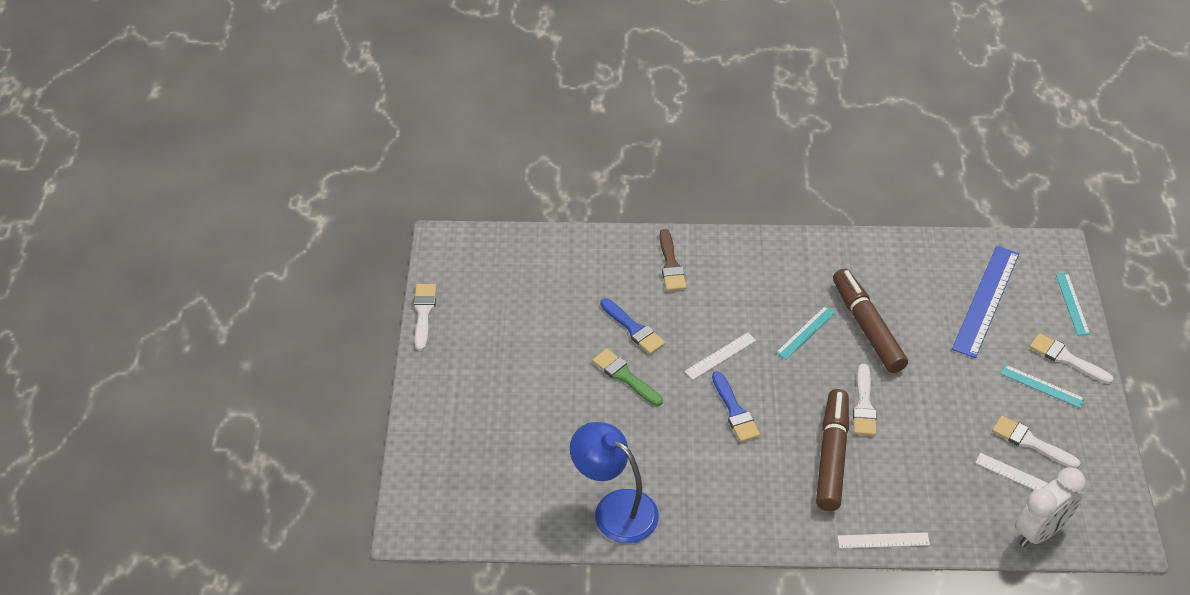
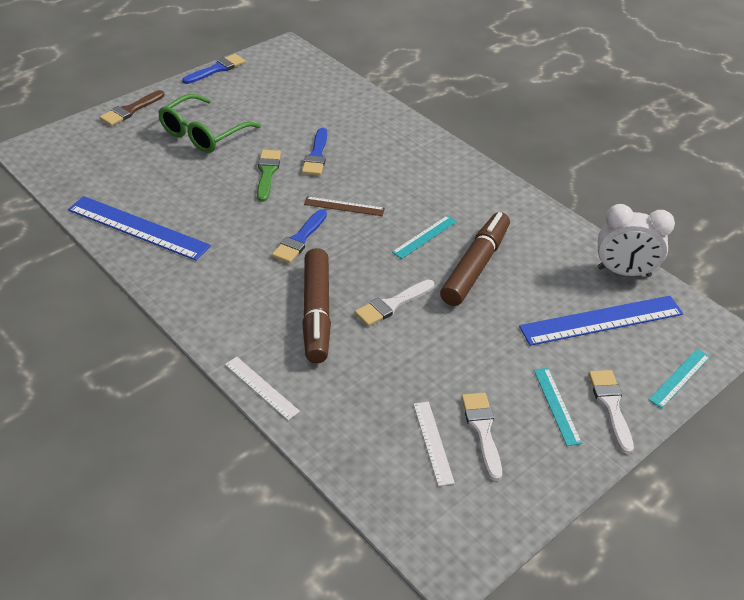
camera: 45 degrees right, 5 degrees down
white brush [413,284,437,351] -> blue brush [183,54,245,84]
blue lamp [570,422,659,543] -> blue ruler [68,196,211,261]
brown brush [660,229,686,291] -> brown brush moved to [99,90,165,126]
white ruler [684,332,756,380] -> brown ruler [304,197,385,216]
turquoise ruler [776,306,836,360] -> turquoise ruler turned 45 degrees counterclockwise [392,215,457,259]
brown marker [816,389,849,511] -> brown marker turned 120 degrees clockwise [302,248,331,363]
white clock [1016,467,1086,547] -> white clock moved to [598,204,675,277]
none -> green glasses [158,94,261,153]

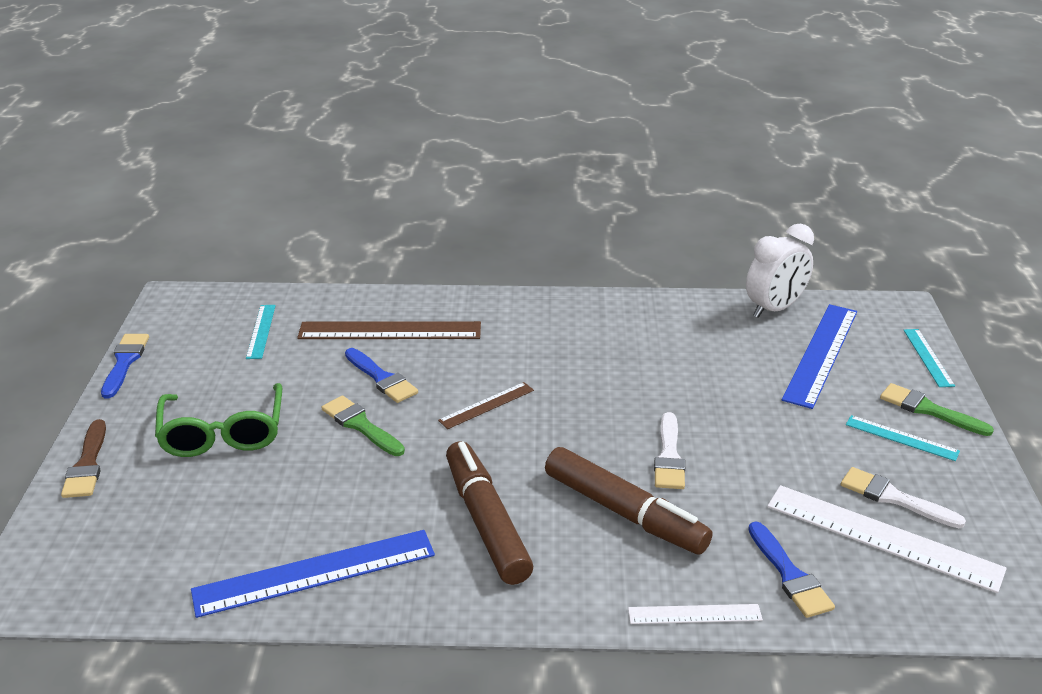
camera: 45 degrees left, 10 degrees down
blue brush [272,209,327,263] -> blue brush moved to [748,522,835,618]
turquoise ruler [392,215,457,259] -> turquoise ruler moved to [246,305,276,359]
white ruler [413,401,455,486] -> white ruler [767,485,1007,593], size x1.88
brown marker [440,212,510,306] -> brown marker moved to [446,441,533,585]
white brush [588,370,634,454] -> green brush [880,383,994,436]
none -> brown ruler [297,321,481,339]

